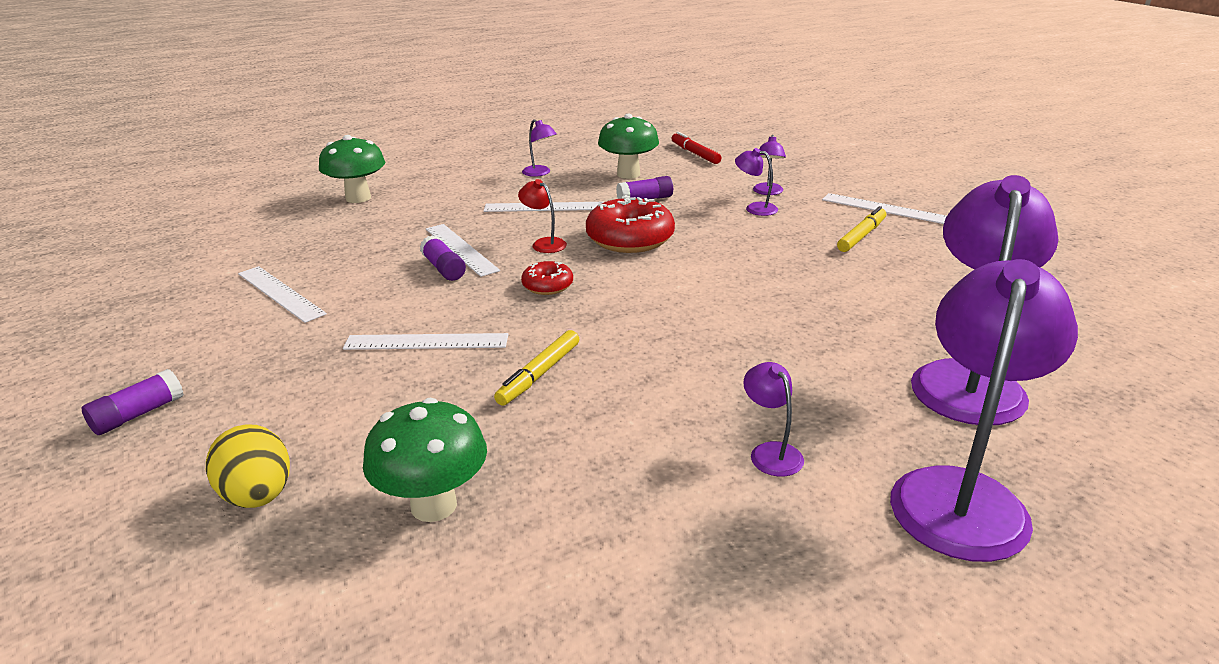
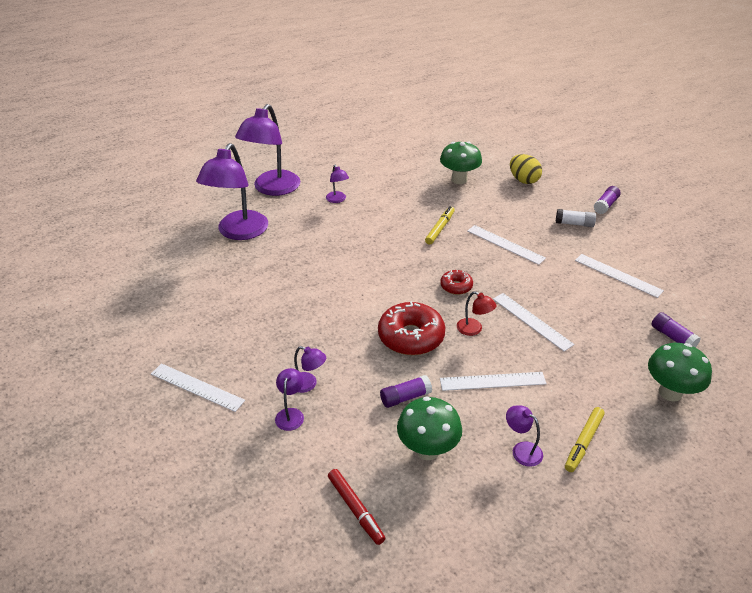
camera: 175 degrees right, 10 degrees up
white ruler [343,333,509,350] -> white ruler turned 45 degrees clockwise [467,225,546,265]
purple glue stick [420,235,466,281] -> purple glue stick moved to [651,312,701,348]
yellow marker [837,206,886,252] -> yellow marker moved to [565,407,605,472]
none -> white glue stick [556,209,596,227]

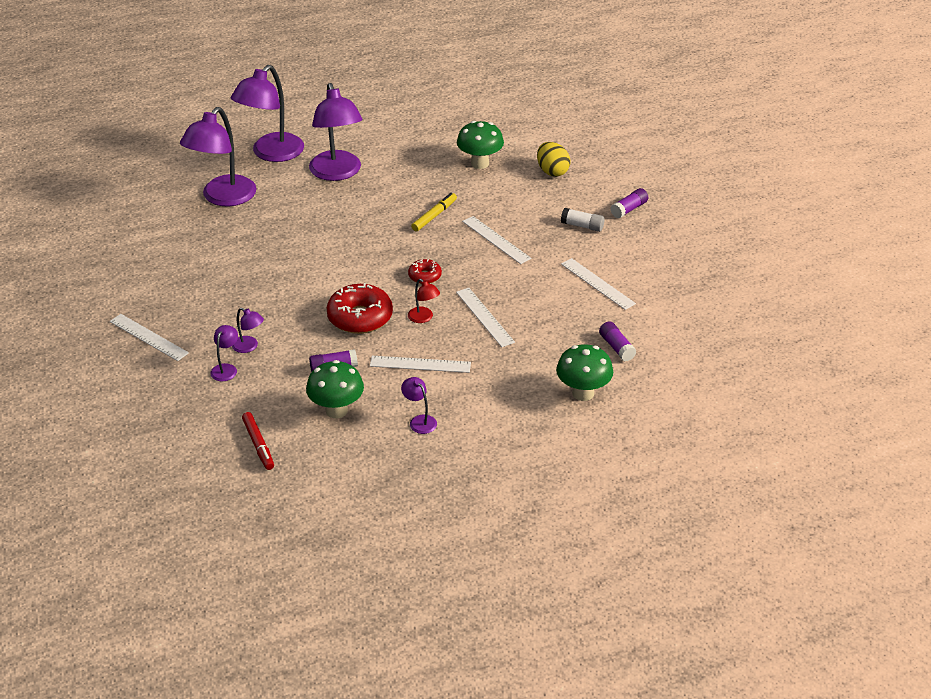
camera: 10 degrees right, 0 degrees up
purple lamp [326,165,349,203] -> purple lamp [309,83,363,181], size x2.32
yellow marker [565,407,605,472] -> none

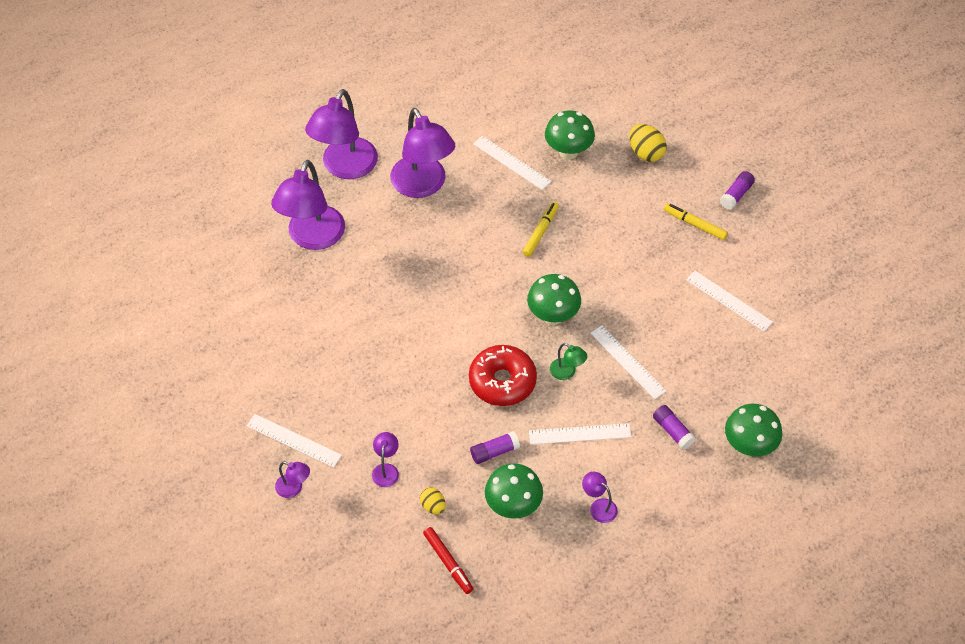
camera: 10 degrees left, 15 degrees up
purple lamp [232,308,264,353] -> purple lamp moved to [275,461,310,498]
red donut [408,259,442,284] -> green mushroom [527,274,581,325]
red lamp [408,279,440,323] -> green lamp [550,343,587,380]
white ruler [462,216,532,264] -> white ruler moved to [473,136,551,190]
white glue stick [561,208,605,232] -> yellow marker [663,203,728,240]
purple glue stick [599,321,637,361] -> purple glue stick moved to [653,405,696,450]
none -> yellow egg [420,487,446,514]

